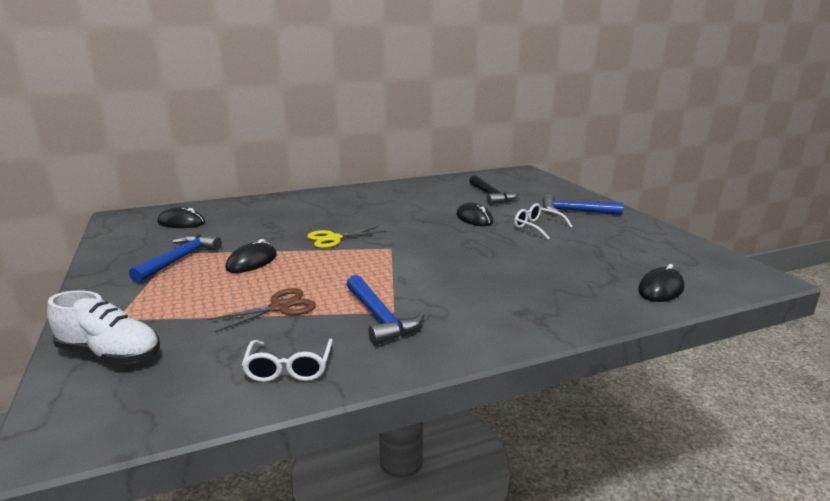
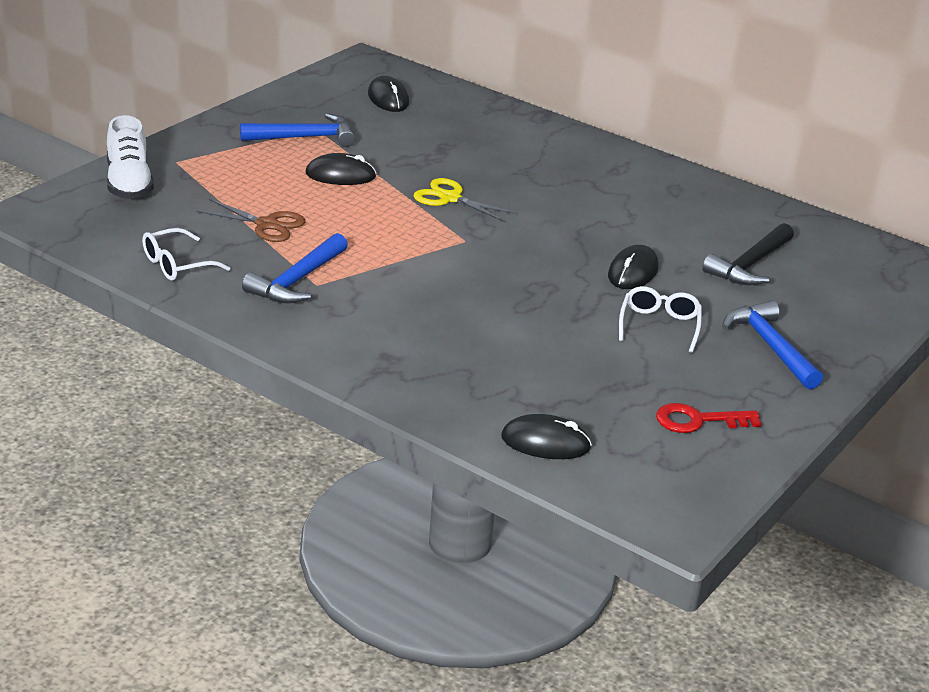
camera: 55 degrees right, 10 degrees up
none -> red key [656,403,761,433]

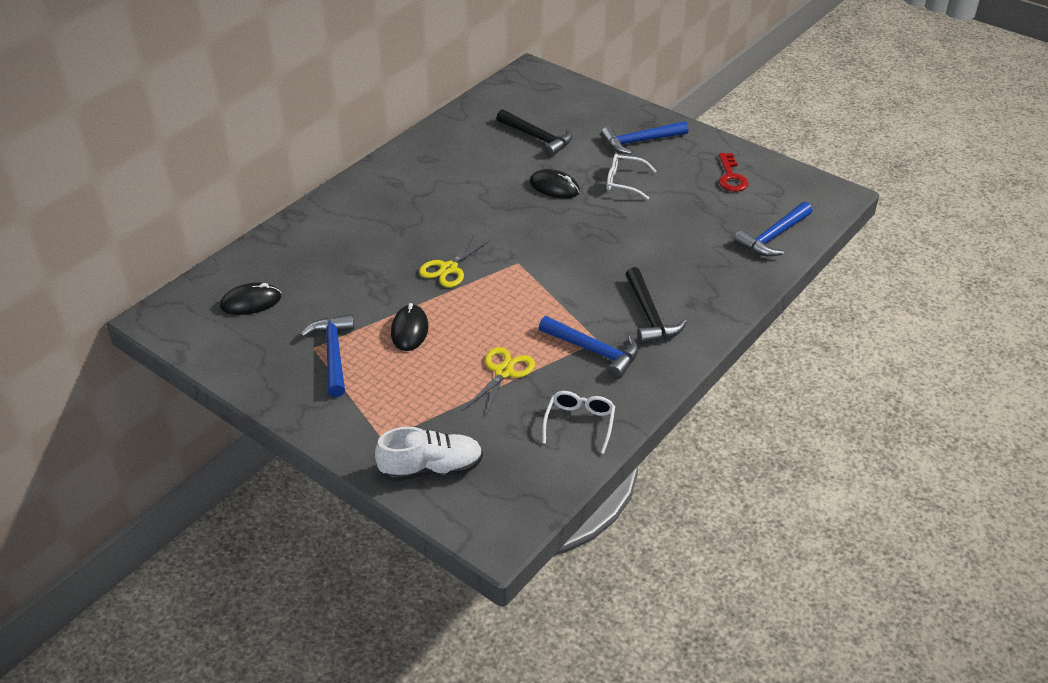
camera: 85 degrees left, 10 degrees up
white glasses [142,228,230,280] -> white glasses turned 135 degrees counterclockwise [542,391,615,454]
brown scissors [196,199,305,242] -> yellow scissors [465,347,535,416]
black mouse [501,414,592,459] -> blue hammer [734,202,812,257]
none -> black hammer [625,267,687,344]

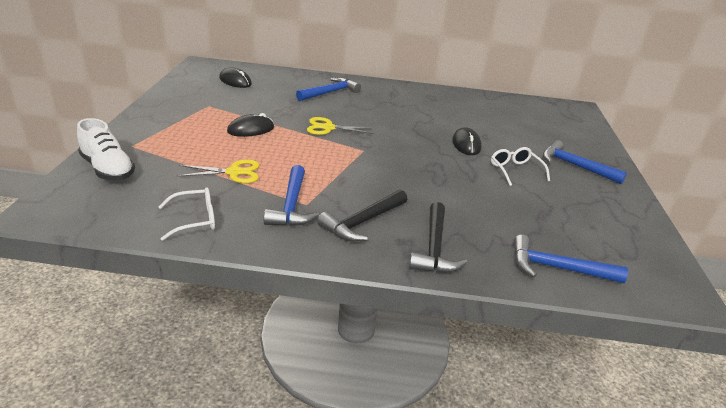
camera: 55 degrees right, 10 degrees down
blue hammer [301,314,354,397] -> blue hammer moved to [296,77,361,101]
black hammer [497,109,573,157] -> black hammer moved to [409,202,468,273]
red key [719,153,748,192] -> none

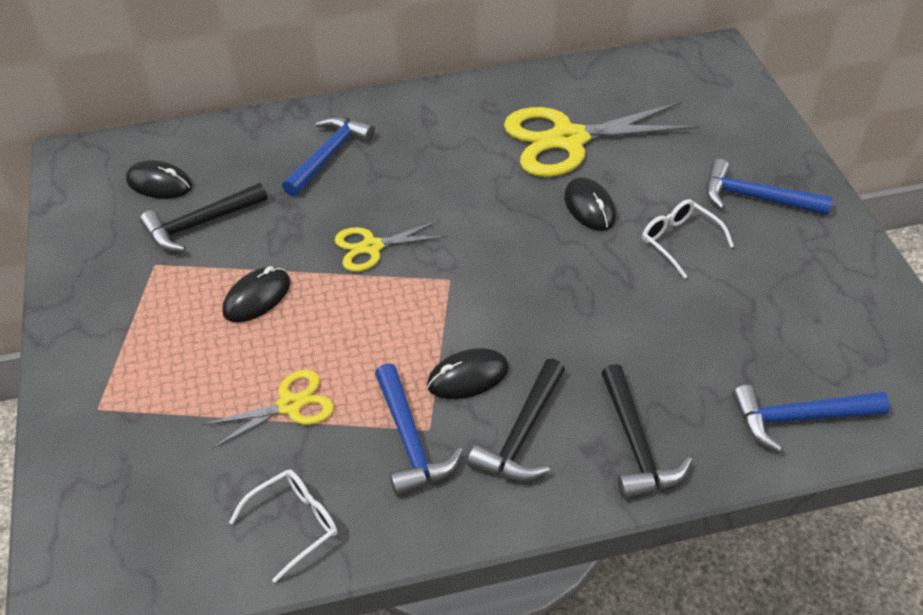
camera: 15 degrees left, 15 degrees up
white shoe [77,118,135,181] -> none
none -> black hammer [140,183,267,252]
none -> black mouse [427,348,509,399]
none -> yellow scissors [504,101,699,177]

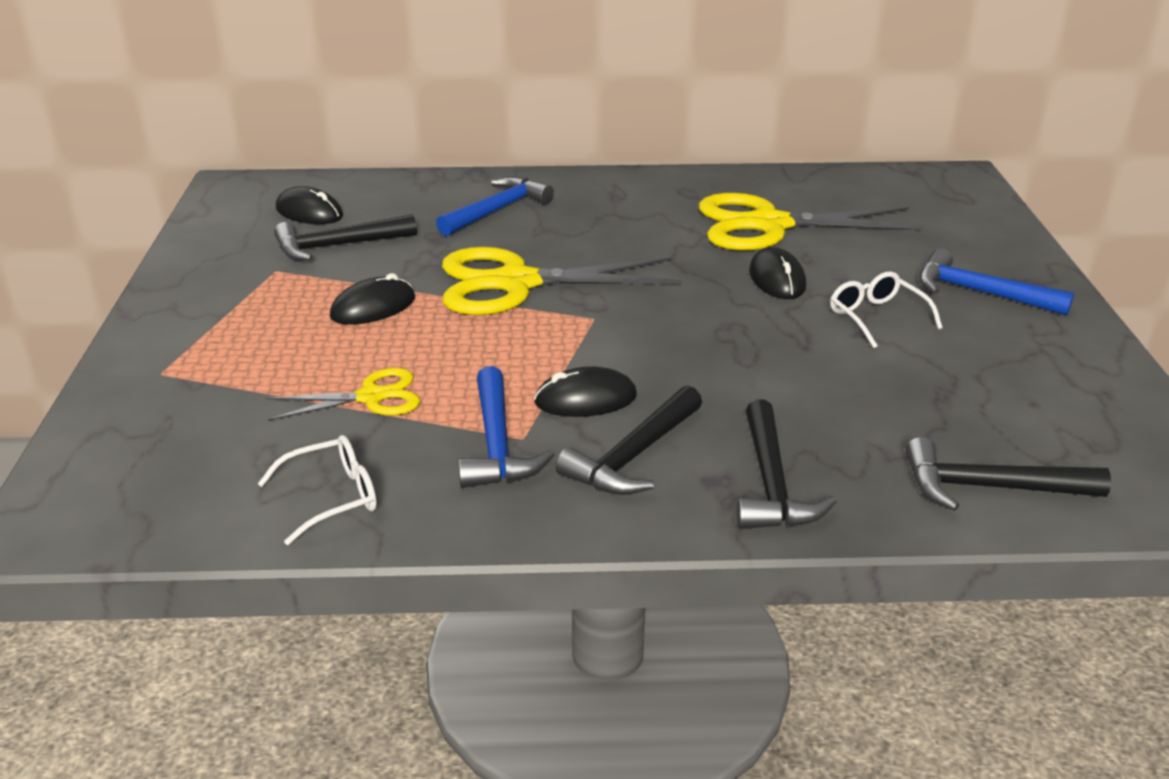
camera: 10 degrees right, 15 degrees down
yellow scissors [334,220,448,272] -> yellow scissors [442,247,683,315], size x1.88
blue hammer [732,385,890,452] -> black hammer [905,437,1111,511]

